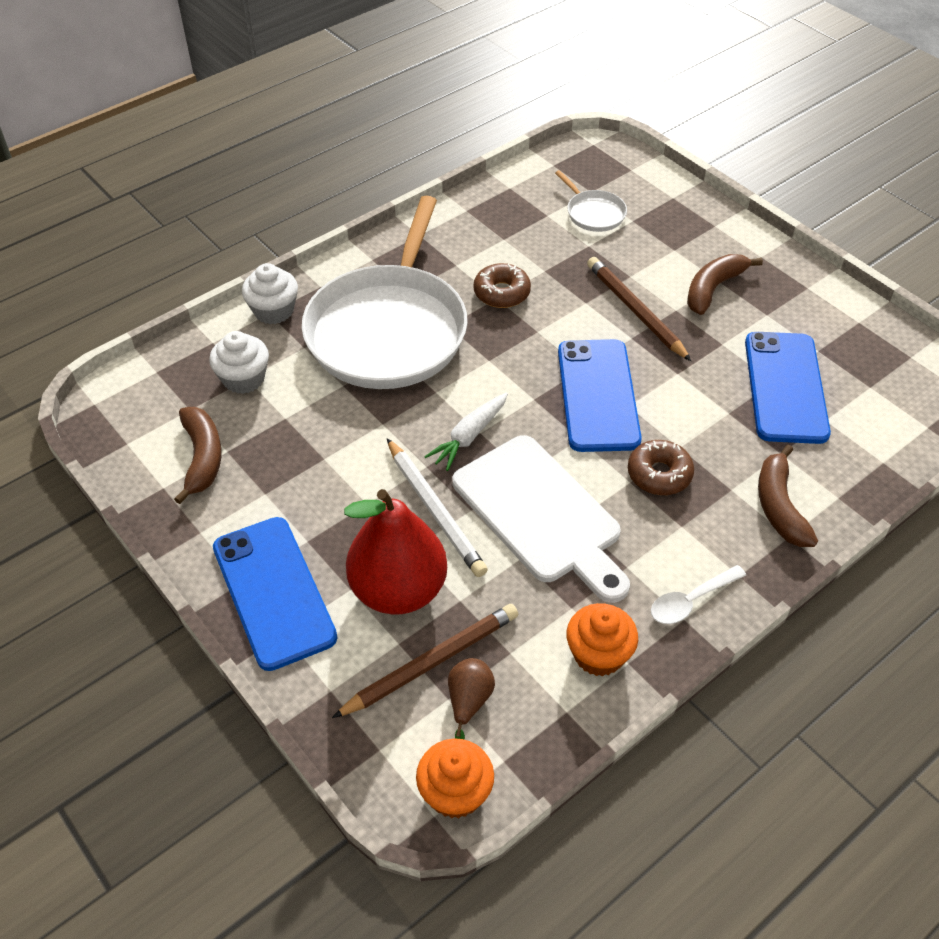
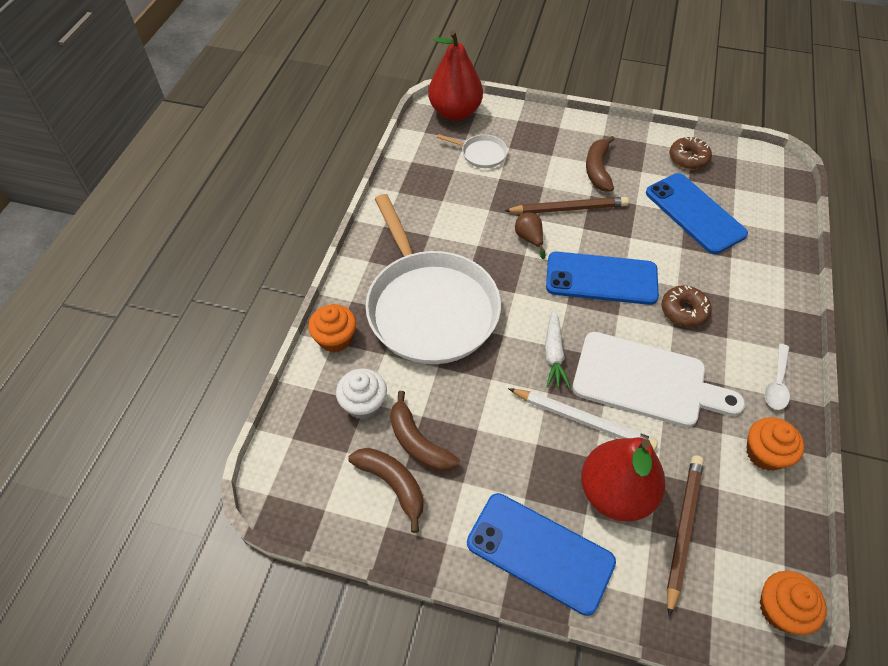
camera: 35 degrees left, 5 degrees up
white cupcake [242,263,298,324] -> orange cupcake [308,304,356,353]
brown pear [448,658,495,740] -> brown pear moved to [515,212,546,259]
brown donut [474,263,531,308] -> brown donut moved to [669,137,712,170]
blue phone [558,339,642,452] -> blue phone turned 45 degrees counterclockwise [546,252,659,305]
brown pencil [587,257,691,361] -> brown pencil turned 150 degrees clockwise [504,197,629,214]
brown banana [758,444,818,547] -> brown banana moved to [390,391,460,472]
none -> red pear [428,30,483,121]

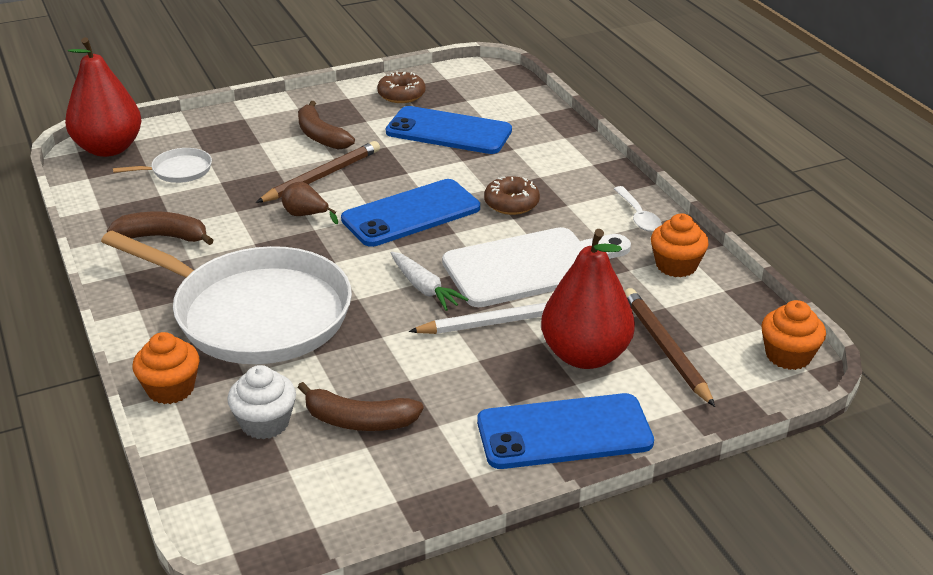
camera: 40 degrees left, 20 degrees down
brown banana [348,448,424,533] -> brown banana moved to [107,212,214,245]

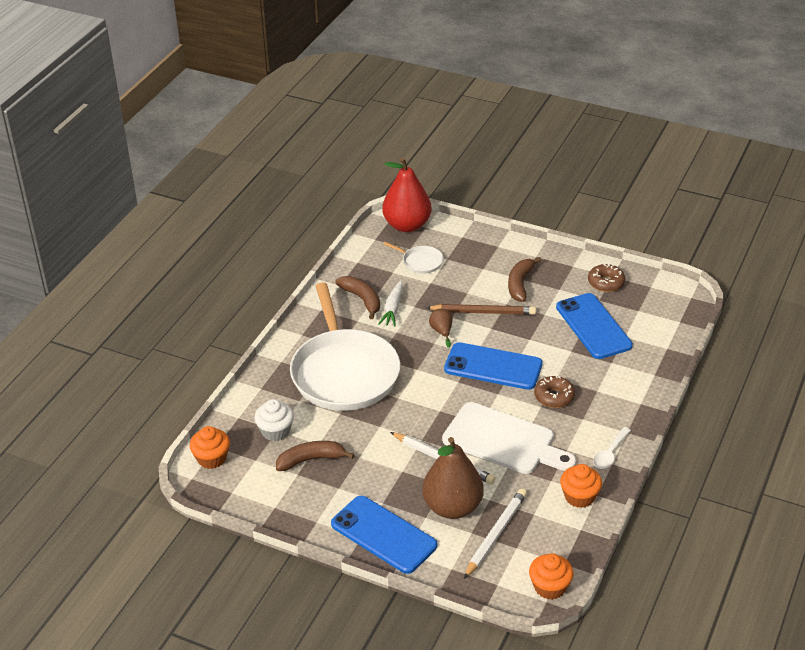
camera: 50 degrees right, 5 degrees up
orange cupcake [133,332,199,404] -> orange cupcake moved to [190,426,230,469]
brown banana [297,382,424,431] -> brown banana turned 105 degrees clockwise [276,441,355,471]
white carrot [391,252,469,311] -> white carrot moved to [378,281,403,326]
red pear [541,229,635,369] -> brown pear [422,437,484,519]
brown pencil [624,288,715,407] -> white pencil [464,489,527,579]

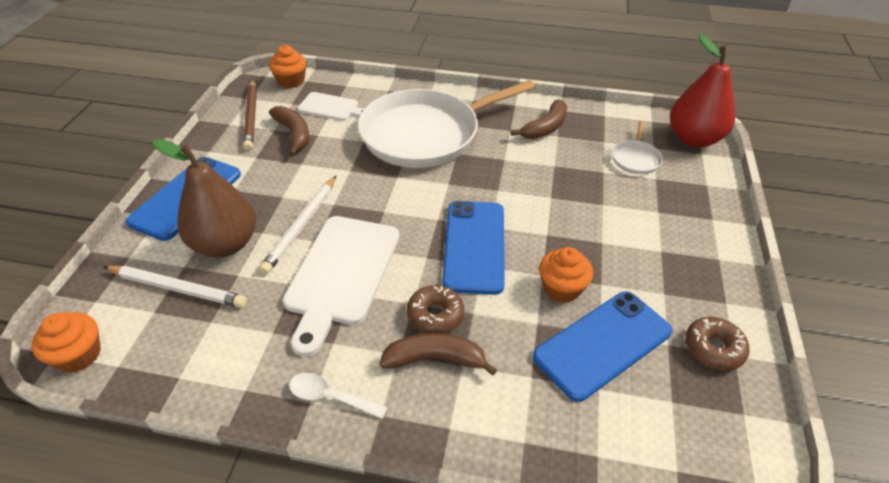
camera: 75 degrees right, 5 degrees up
white cupcake [254,399,294,441] -> white cutting board [297,92,364,121]
white carrot [378,281,403,326] -> none
brown pencil [426,304,536,315] -> brown pencil moved to [243,80,257,151]
brown pear [429,309,453,348] -> none
brown banana [508,257,542,302] -> brown banana moved to [380,333,497,376]
orange cupcake [560,464,602,508] -> orange cupcake moved to [539,247,593,303]

